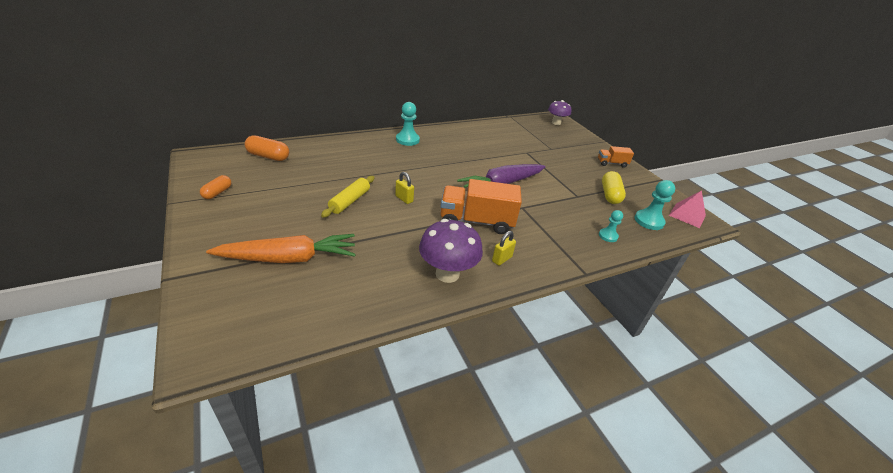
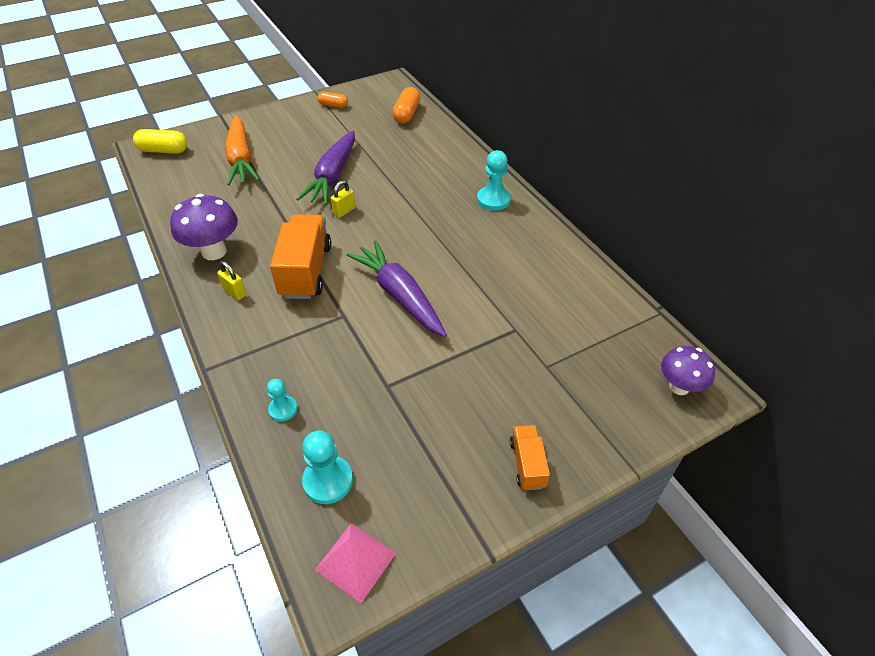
camera: 90 degrees right, 10 degrees up
yellow rolling pin [321,176,374,218] -> purple carrot [296,131,355,205]
yellow capsule [602,171,626,204] -> yellow capsule moved to [133,129,187,154]

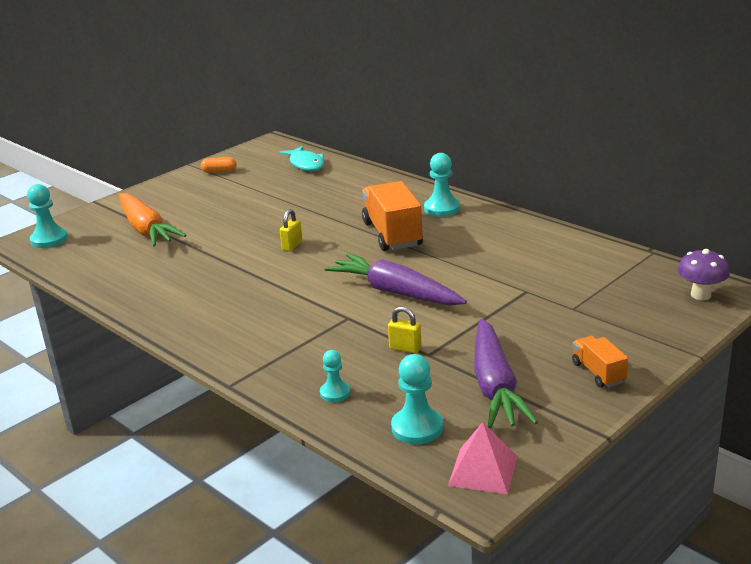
camera: 15 degrees left, 20 degrees down
yellow capsule [133,129,187,154] -> turquoise pawn [27,184,68,248]
purple mushroom [170,194,238,260] -> none
yellow padlock [217,261,247,300] -> yellow padlock moved to [388,307,422,353]
orange truck [270,214,331,299] -> orange truck moved to [362,181,423,251]
purple carrot [296,131,355,205] -> purple carrot moved to [474,319,538,429]
orange capsule [392,87,420,124] -> turquoise fish [279,146,324,171]

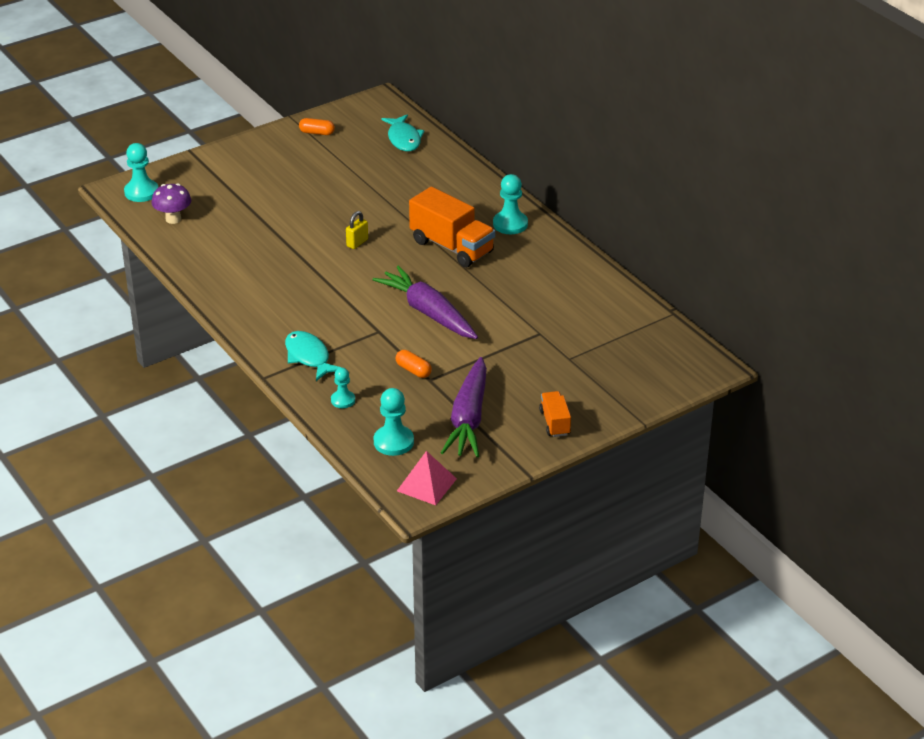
camera: 10 degrees right, 10 degrees up
orange carrot [119,193,186,246] -> none
orange truck [362,181,423,251] -> orange truck turned 135 degrees clockwise [409,187,495,268]
yellow padlock [388,307,422,353] -> orange capsule [396,350,432,378]
purple mushroom [678,249,730,300] -> purple mushroom moved to [151,183,191,224]
none -> turquoise fish [285,331,342,381]

